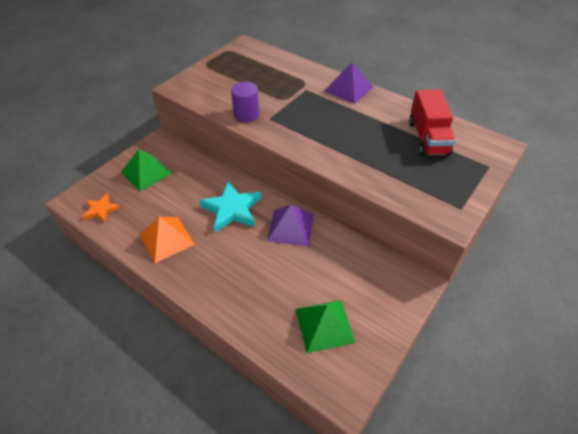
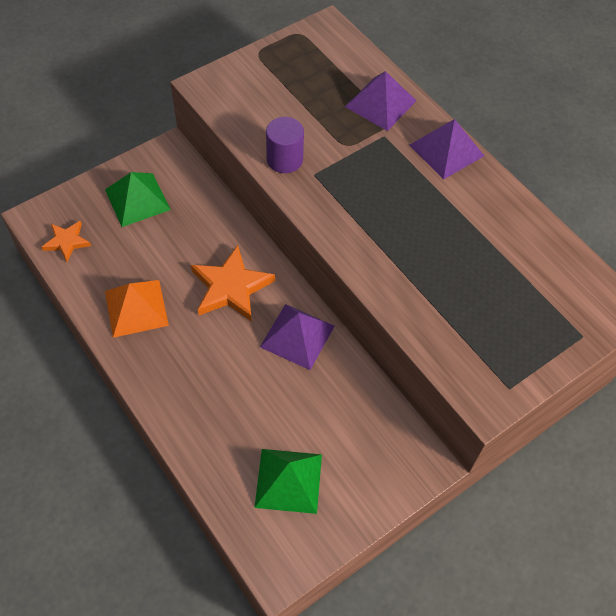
camera: 15 degrees right, 10 degrees up
turquoise star [199,181,262,232] -> orange star [191,245,275,322]
red truck [409,89,456,156] -> none
none -> purple pyramid [345,71,417,131]

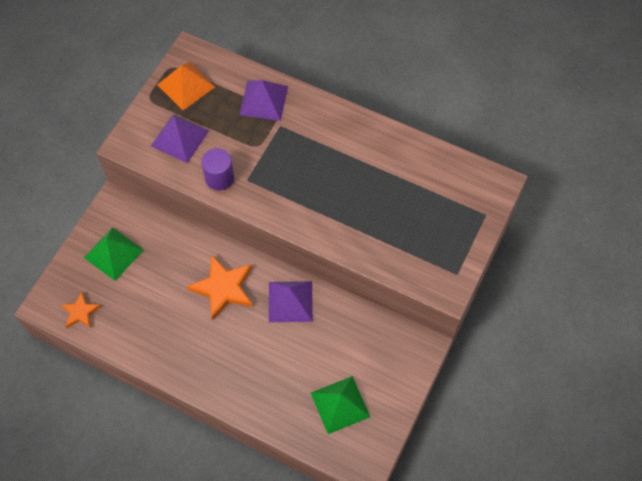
camera: 25 degrees left, 5 degrees up
orange pyramid [105,280,169,338] -> orange pyramid moved to [157,62,215,110]
purple pyramid [410,119,484,180] -> purple pyramid moved to [151,114,209,163]

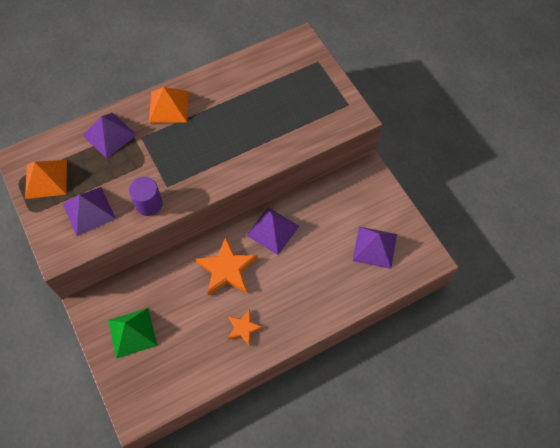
camera: 55 degrees left, 0 degrees up
orange star [61,292,101,328] -> orange star moved to [227,309,263,346]
green pyramid [311,376,370,434] -> purple pyramid [353,227,397,269]
none -> orange pyramid [149,87,189,123]

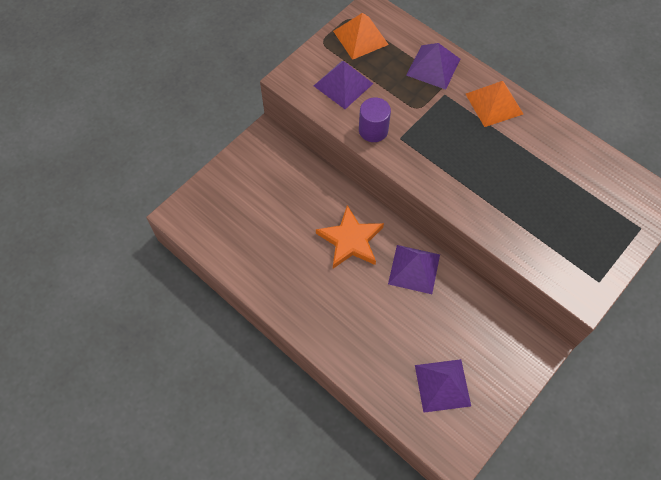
camera: 70 degrees right, 0 degrees up
green pyramid [108,308,157,359] -> none
orange star [227,309,263,346] -> none

